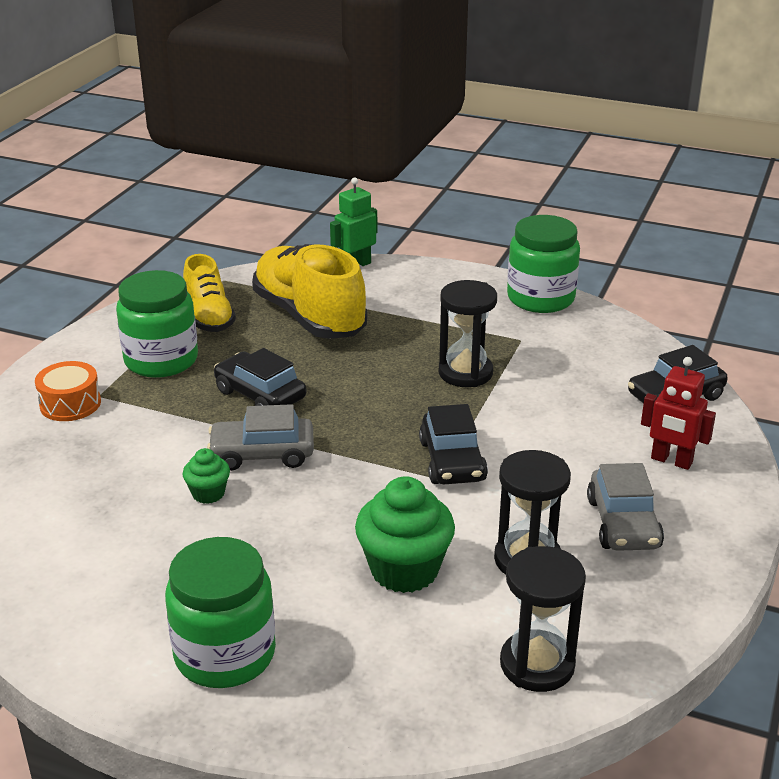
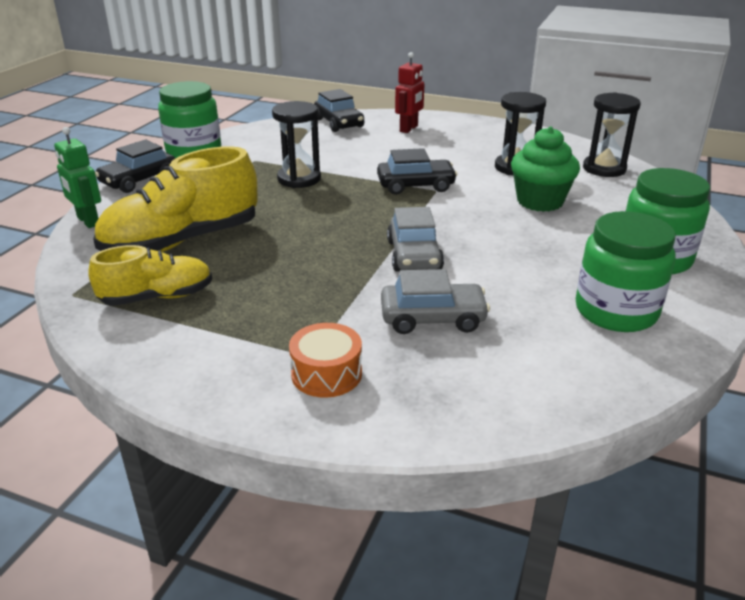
camera: 90 degrees left, 0 degrees up
green jar [116,270,198,378] -> green jar moved to [576,211,675,332]
green cupcake [183,448,230,504] -> none
black car [214,348,307,406] -> black car moved to [95,139,175,193]
grey car [587,463,664,551] -> grey car moved to [381,269,490,334]

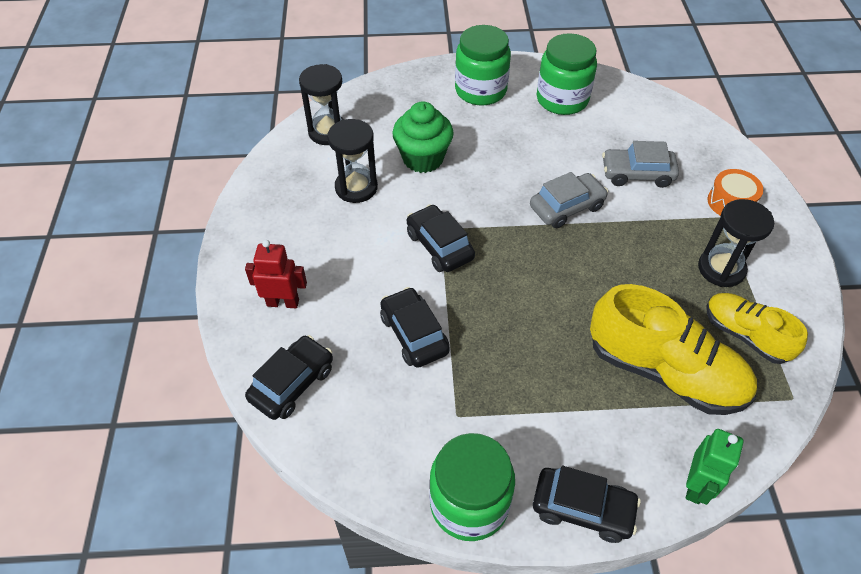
camera: 115 degrees left, 20 degrees up
black hourglass [272,101,321,188] -> black hourglass moved to [698,199,774,287]
grey car [381,269,490,334] -> grey car turned 60 degrees counterclockwise [602,141,679,188]
none -> black car [380,287,449,368]

